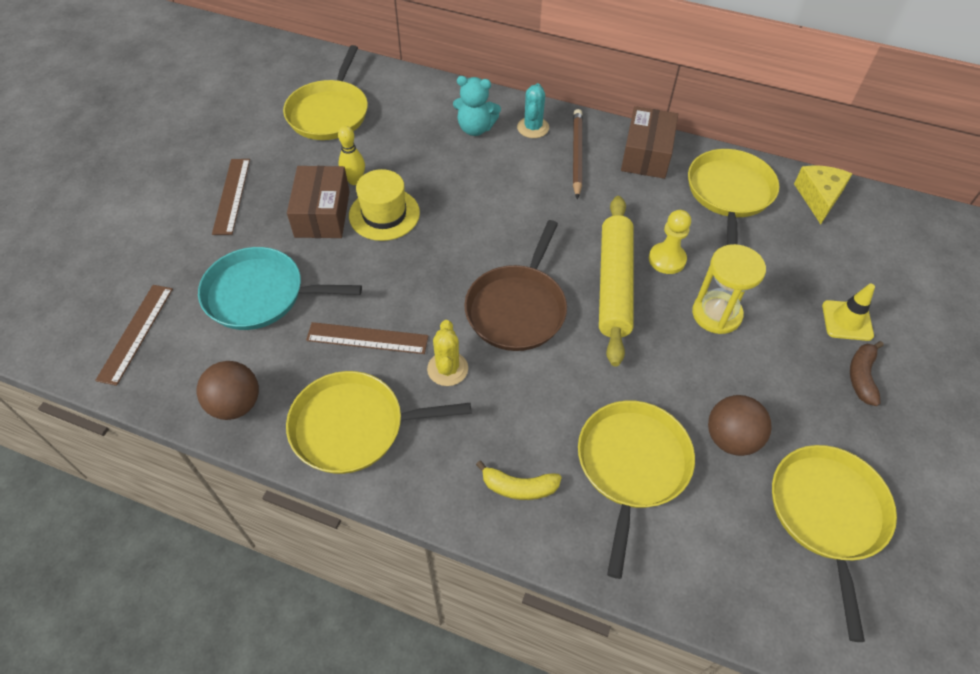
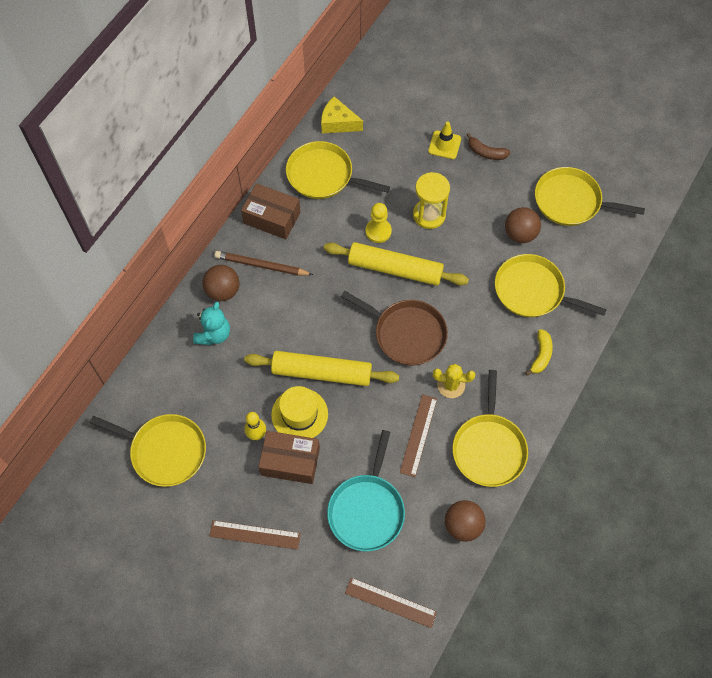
camera: 80 degrees left, 10 degrees up
turquoise cactus [517,83,549,138] -> brown ball [202,265,239,301]
none -> yellow rolling pin [244,351,399,386]

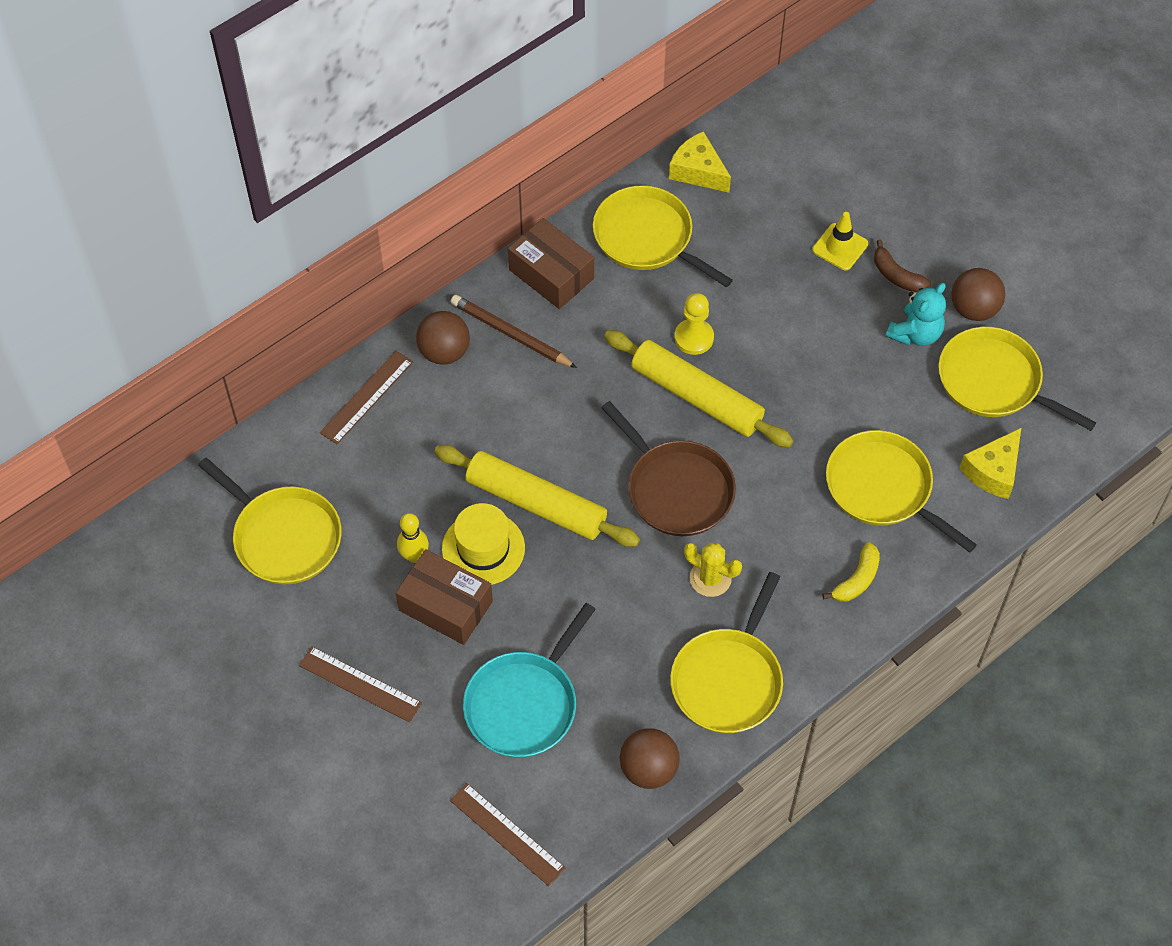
camera: 20 degrees right, 5 degrees down
turquoise teddy bear [193,302,230,345] -> turquoise teddy bear moved to [886,283,946,346]
brown ruler [400,394,437,477] -> brown ruler moved to [320,351,413,444]
yellow hourglass [413,172,450,229] -> none
brown ball [505,207,541,243] -> brown ball moved to [951,268,1005,321]
none -> yellow cheese [960,428,1021,499]

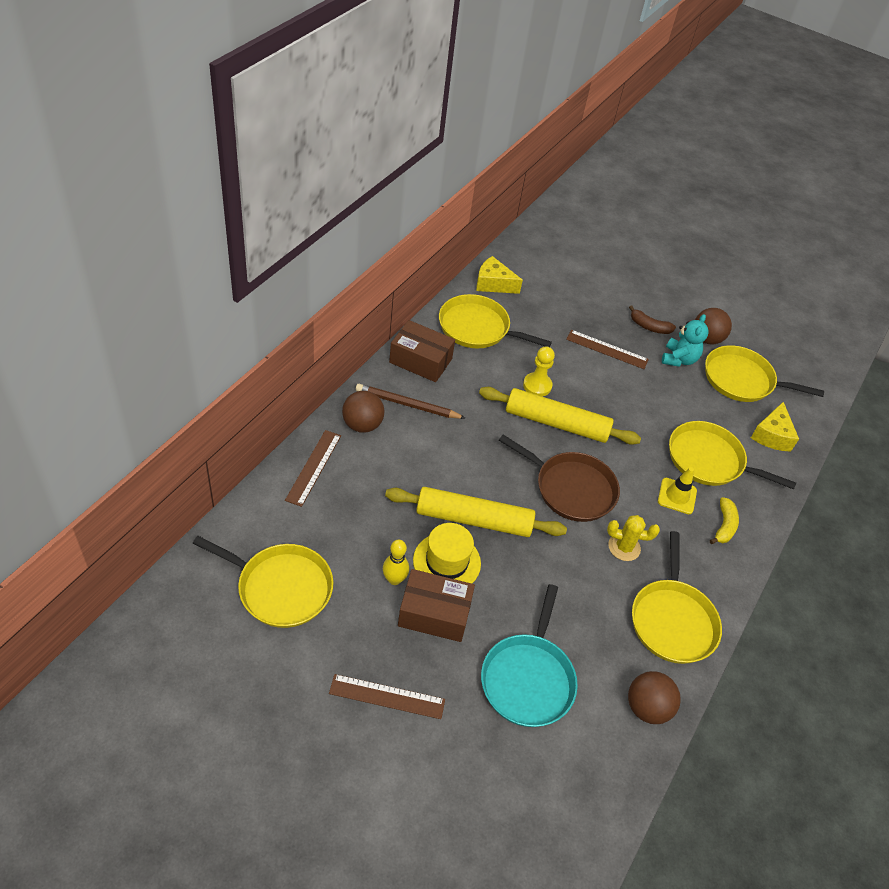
camera: 25 degrees left, 10 degrees down
brown ruler [450,783,566,886] -> brown ruler moved to [566,330,649,369]
yellow traffic cone [812,212,868,270] -> yellow traffic cone moved to [658,467,697,514]

